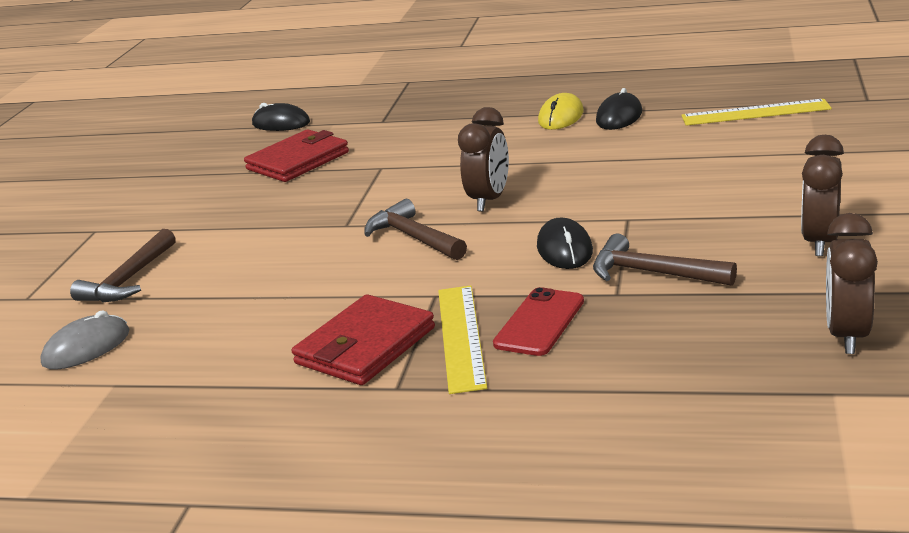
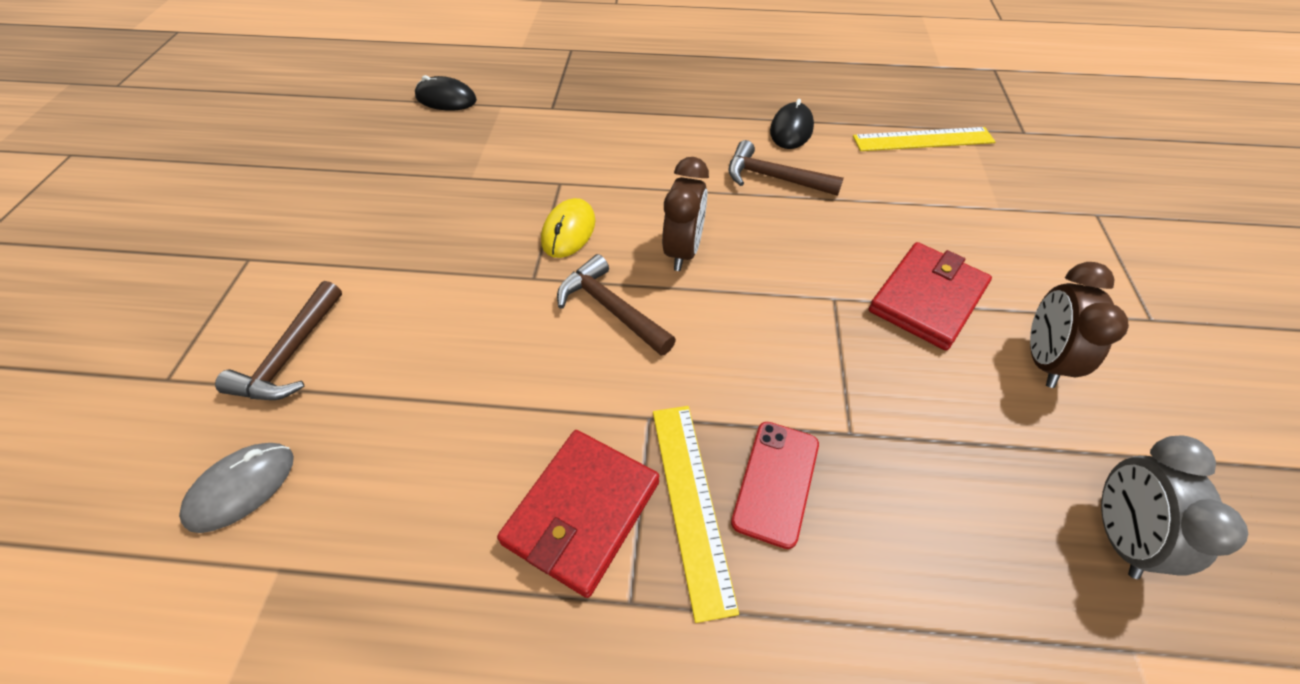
camera: 10 degrees left, 25 degrees up
red wallet [244,129,349,182] -> red wallet moved to [869,242,992,351]
black mouse [537,217,593,269] -> none
yellow mouse [538,93,584,130] -> yellow mouse moved to [541,198,595,258]
brown hammer [593,234,737,286] -> brown hammer moved to [728,140,844,196]
brown clock [826,213,878,354] -> grey clock [1101,436,1248,579]

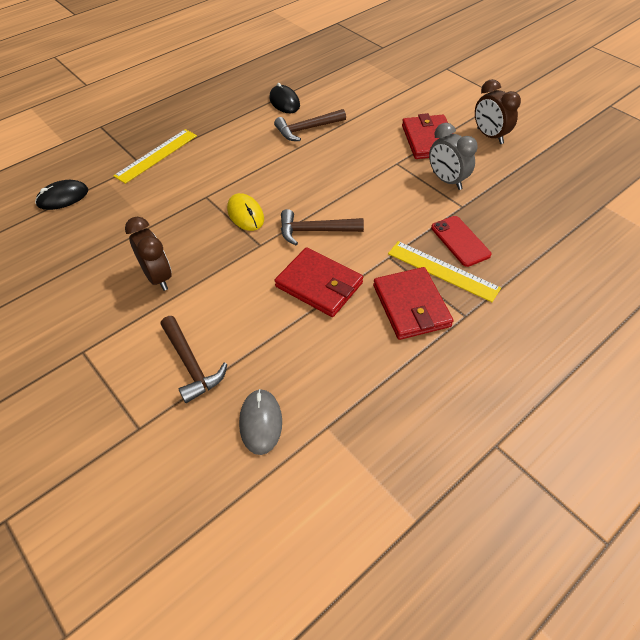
camera: 45 degrees left, 0 degrees up
brown clock [662,157,709,271] -> brown clock moved to [125,217,172,291]
yellow ruler [853,127,995,151] -> yellow ruler moved to [114,129,197,184]
grey clock [1101,436,1248,579] -> grey clock moved to [429,123,477,190]
none -> red wallet [275,248,363,317]

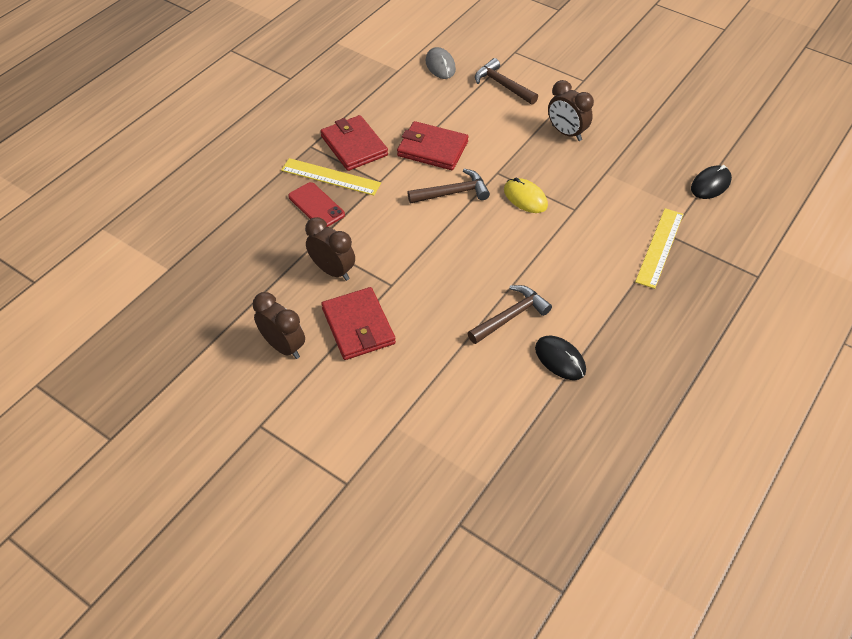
camera: 165 degrees right, 0 degrees up
grey clock [429,123,477,190] -> brown clock [305,217,355,281]

